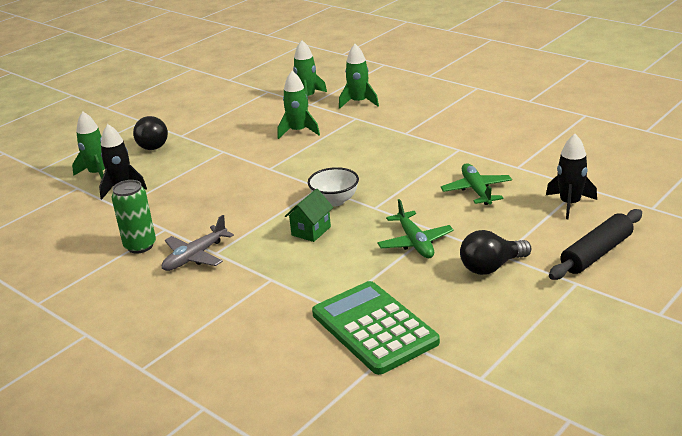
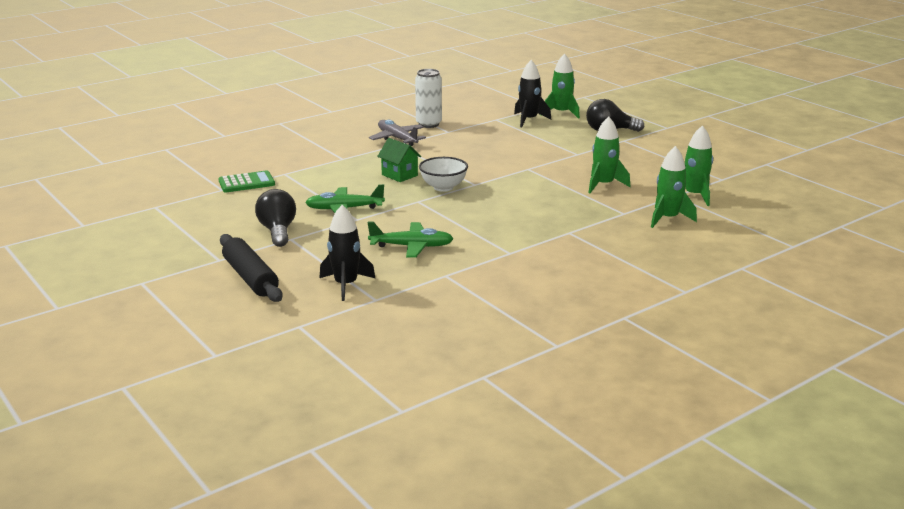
camera: 100 degrees right, 5 degrees down
green can [111,180,156,254] -> white can [415,69,442,128]
green calculator [312,281,440,375] -> green calculator [219,170,275,192], size x0.55

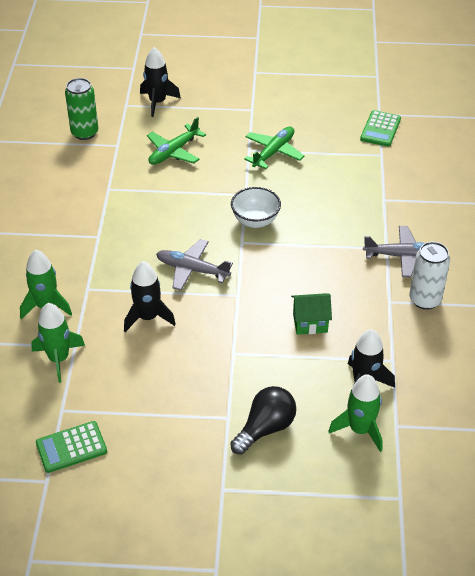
camera: 130 degrees right, 20 degrees up
black rolling pin [220,234,283,302] -> none
black light bulb [255,189,296,247] -> none
green house [377,138,421,182] -> green house moved to [291,293,332,335]
green rocket [588,116,630,193] -> black rocket [124,261,176,332]
none -> green calculator [36,421,107,473]
none -> green can [65,78,98,140]
none -> grey plane [156,239,233,291]

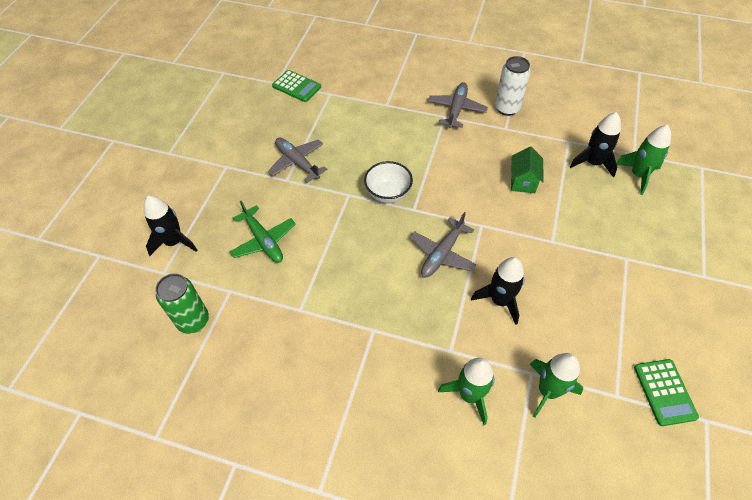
camera: 75 degrees left, 10 degrees up
black light bulb [230,386,296,455] -> none
green plane [244,127,304,169] -> grey plane [268,138,327,183]

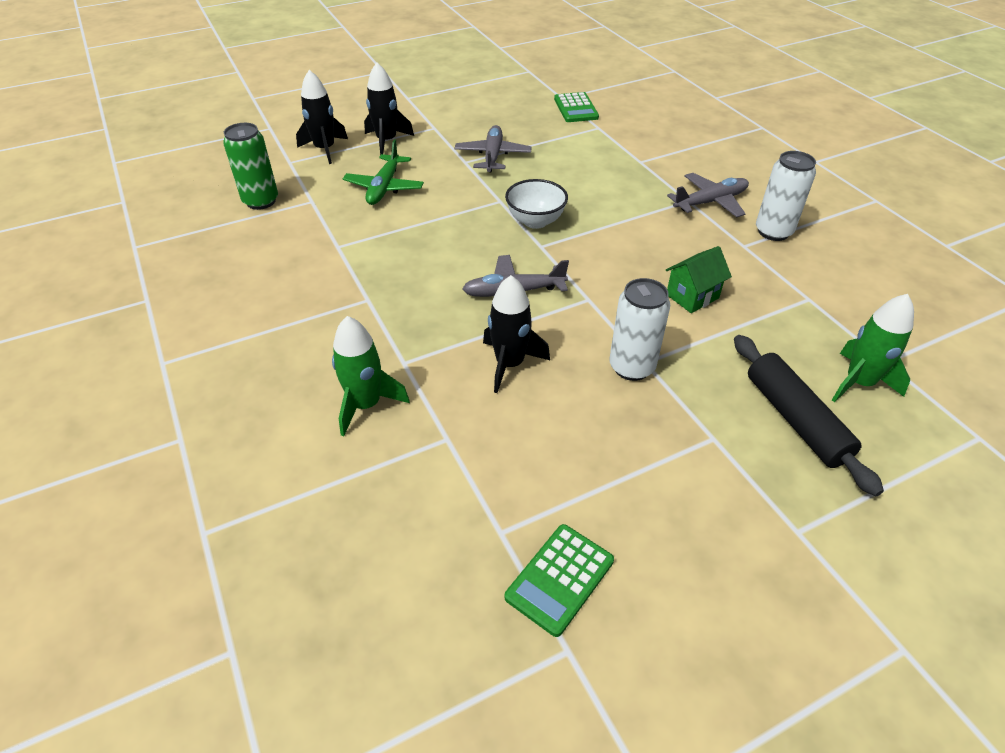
camera: 45 degrees right, 10 degrees down
green rocket [530,353,583,418] -> none
black rocket [570,112,621,178] -> black rocket moved to [364,62,414,155]
none -> white can [609,278,670,381]
none -> black rolling pin [734,335,884,496]

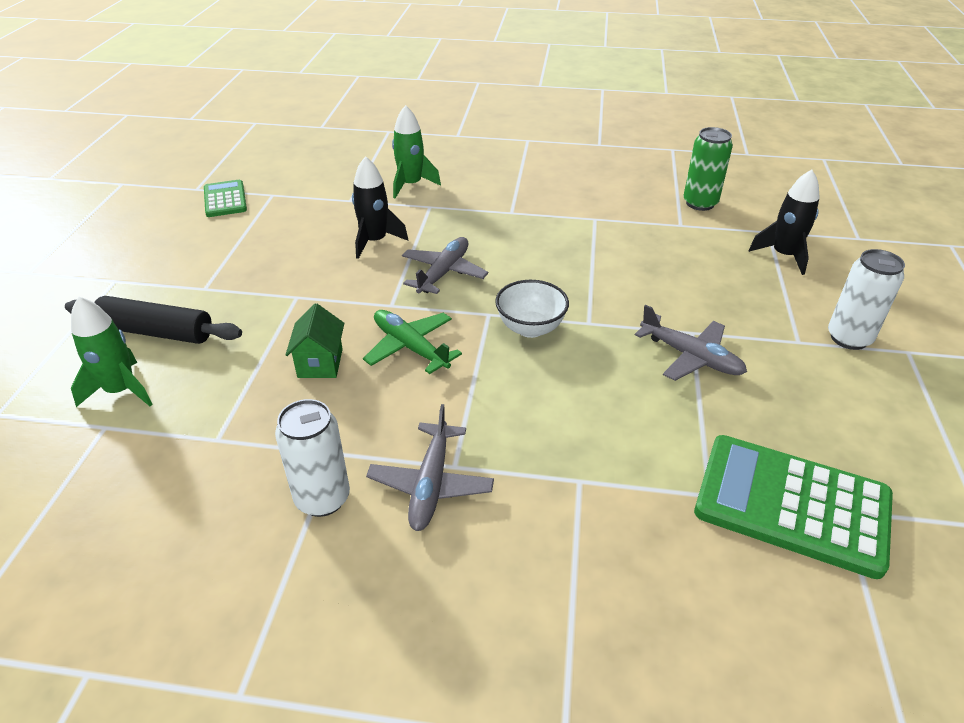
camera: 125 degrees right, 5 degrees down
green plane [343,139,424,205] -> green plane moved to [363,310,462,374]
black rocket [364,62,414,155] -> none
green calculator [554,92,599,122] -> green calculator [694,435,893,579], size x1.80
white can [609,278,670,381] -> white can moved to [828,249,905,350]

